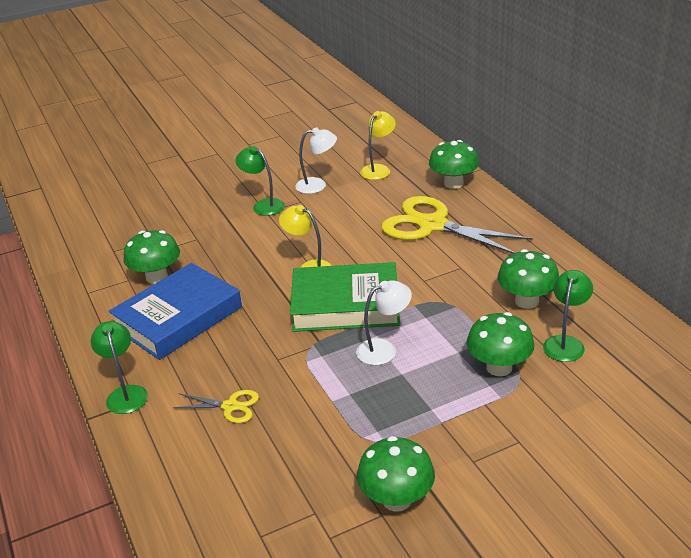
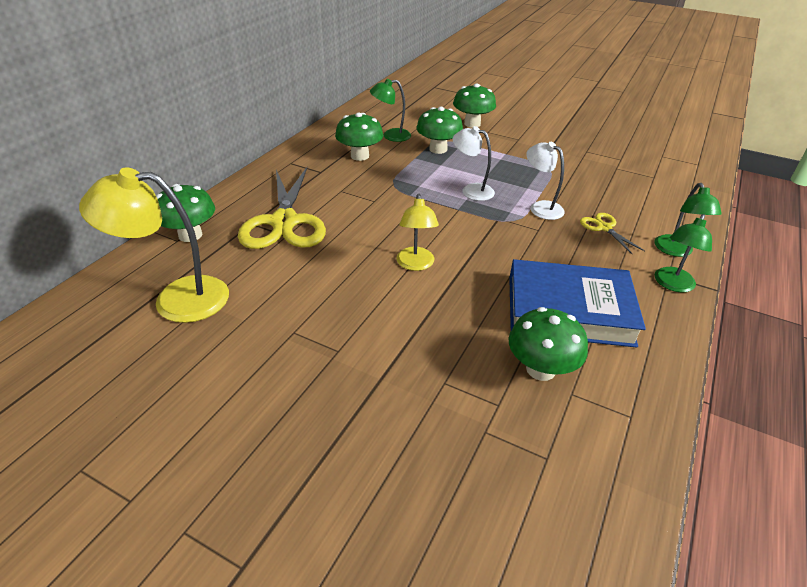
camera: 130 degrees left, 5 degrees up
green lamp [235,146,285,216] -> green lamp moved to [654,183,722,257]
green book [290,262,400,332] -> none
white lamp [295,127,337,194] -> white lamp moved to [526,142,565,220]
green mushroom [357,436,435,512] -> green mushroom moved to [453,83,496,128]
yellow lamp [360,111,396,180] -> yellow lamp [79,167,229,323], size x1.67

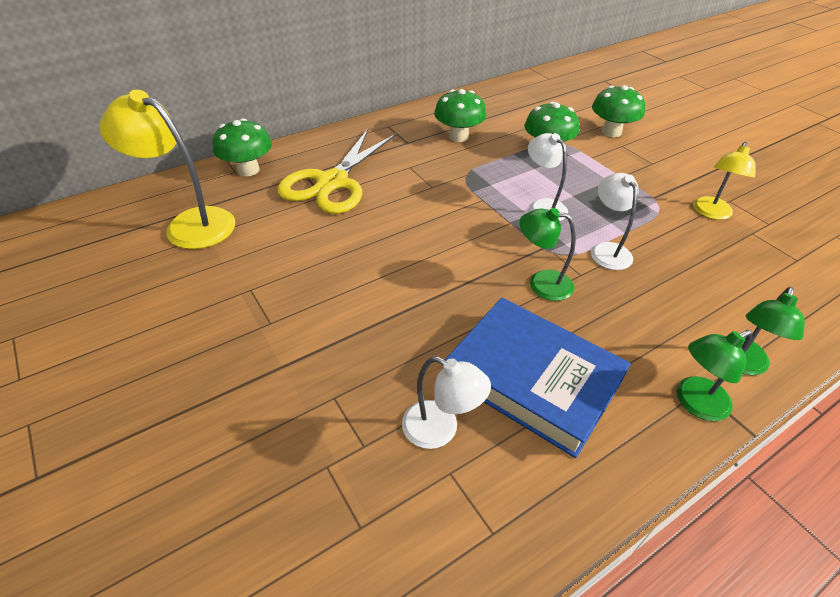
camera: 30 degrees right, 5 degrees up
green lamp [370,79,411,142] -> green lamp moved to [519,208,576,301]
yellow lamp [396,194,439,271] -> yellow lamp moved to [693,142,756,220]
green mushroom [509,307,588,381] -> white lamp [402,356,491,449]
yellow scissors [580,213,645,255] -> none

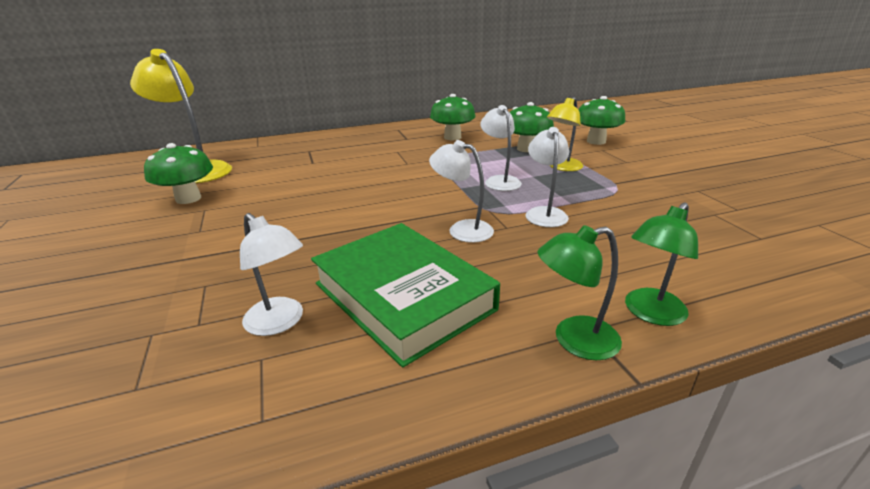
camera: 15 degrees right, 15 degrees down
green mushroom [212,118,272,176] -> green mushroom moved to [144,143,213,204]
yellow scissors [277,129,396,214] -> none
blue book [445,298,631,458] -> green book [311,223,500,368]
green lamp [519,208,576,301] -> white lamp [429,140,494,243]
yellow lamp [693,142,756,220] -> yellow lamp moved to [547,97,583,171]

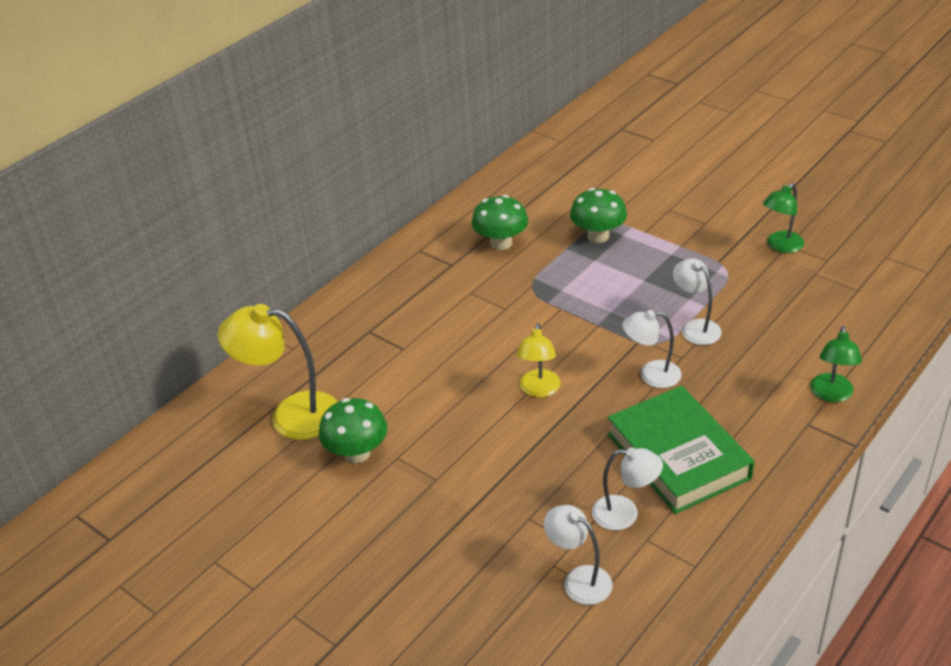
camera: 30 degrees left, 10 degrees up
green book [311,223,500,368] -> green book turned 45 degrees clockwise [607,386,754,514]
white lamp [480,105,522,191] -> white lamp moved to [544,505,613,605]
green lamp [537,225,622,360] -> green lamp moved to [763,183,804,253]
yellow lamp [547,97,583,171] -> yellow lamp moved to [516,323,560,397]
green mushroom [579,96,625,145] -> none

